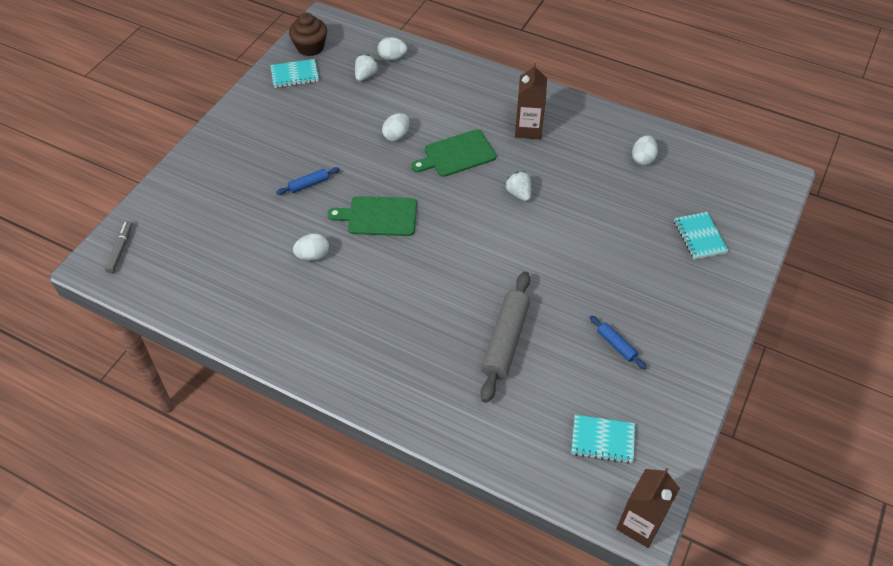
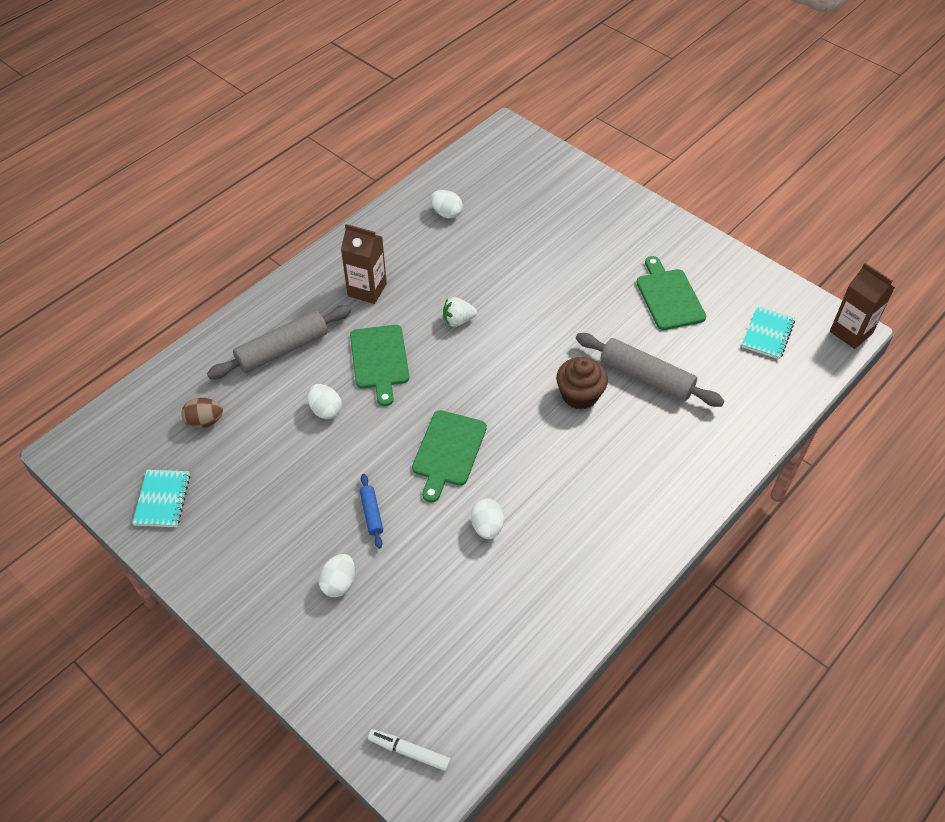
camera: 75 degrees left, 0 degrees up
grey marker [105,221,132,273] -> white marker [368,729,451,771]
brown cupcake [289,13,327,56] -> brown cupcake moved to [556,357,608,409]
white strawberry [355,54,379,81] -> brown egg [181,398,223,428]
white egg [377,37,407,60] -> white egg moved to [318,554,355,597]
blue rolling pin [590,315,647,370] -> green cutting board [636,256,706,330]
turquoise notebook [674,212,729,260] -> none
none -> grey rolling pin [207,305,351,379]

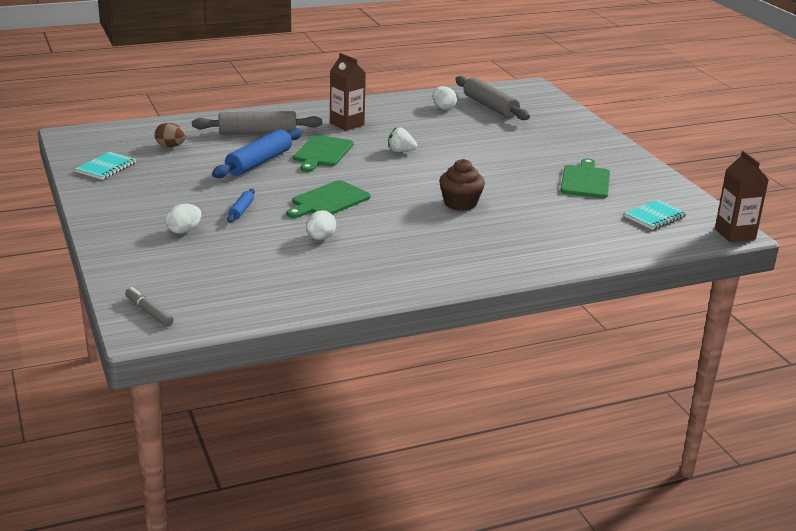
camera: 25 degrees right, 25 degrees down
white egg [307,384,342,419] -> blue rolling pin [212,128,302,178]
white marker [368,729,451,771] -> grey marker [125,287,174,327]
grey rolling pin [576,333,724,407] -> grey rolling pin moved to [455,76,530,120]

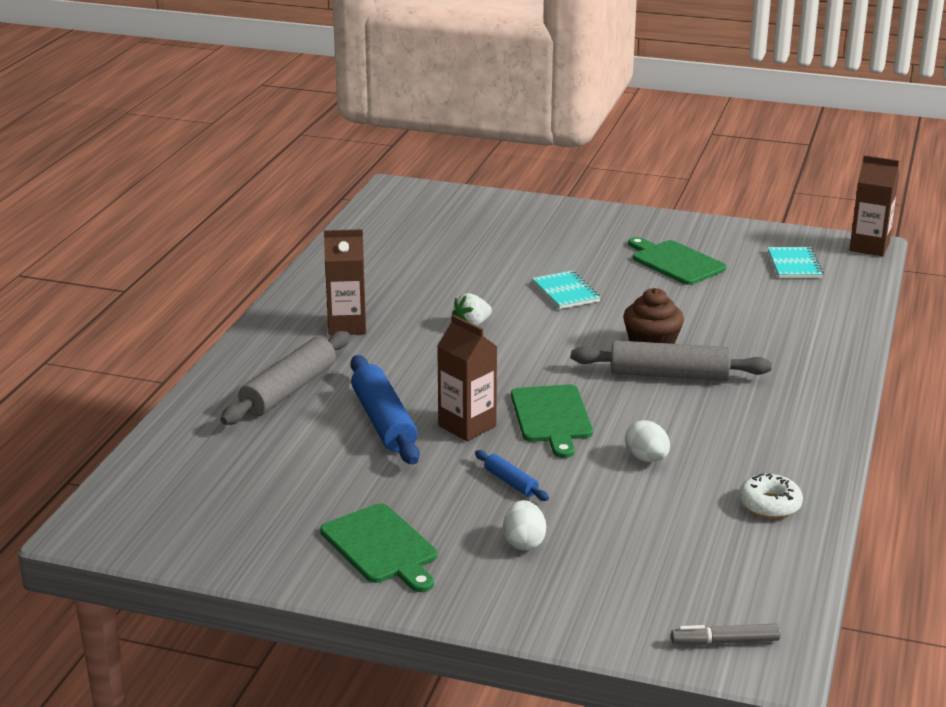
camera: 50 degrees left, 0 degrees up
turquoise notebook [75,152,136,180] -> turquoise notebook moved to [532,271,601,309]
brown egg [155,123,186,147] -> none
green cutting board [293,135,354,172] -> green cutting board moved to [320,503,437,592]
white egg [433,86,457,110] -> none
grey rolling pin [455,76,530,120] -> grey rolling pin moved to [571,340,772,381]
none -> brown carton [437,315,497,441]
none -> white donut [739,473,803,518]

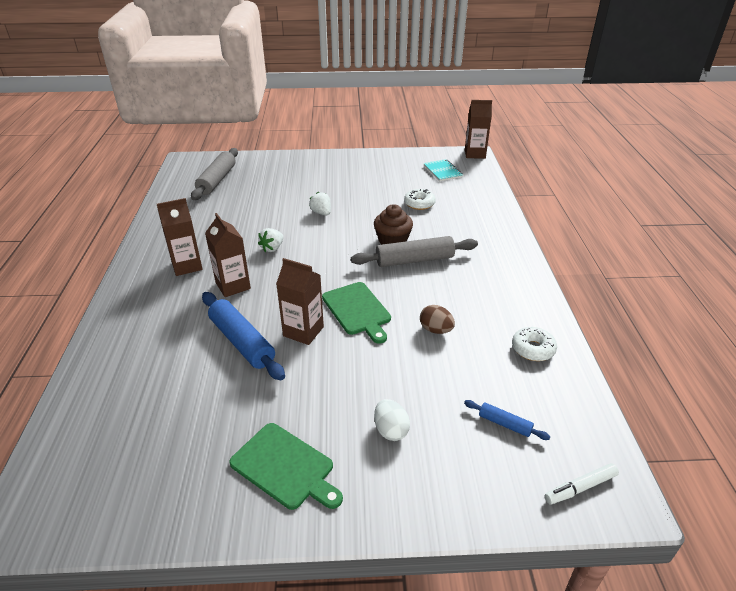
camera: 20 degrees left, 10 degrees up
grey rolling pin [220,331,350,425] -> grey rolling pin moved to [191,148,238,200]
blue rolling pin [475,450,549,501] -> blue rolling pin moved to [464,400,550,440]
turquoise notebook [532,271,601,309] -> white strawberry [309,192,331,216]
white egg [625,420,670,462] -> brown egg [420,305,455,334]
green cutting board [628,237,726,285] -> none
grey marker [671,624,781,645] -> white marker [544,463,619,504]
none -> brown carton [205,213,251,297]
none -> white donut [404,189,436,210]

